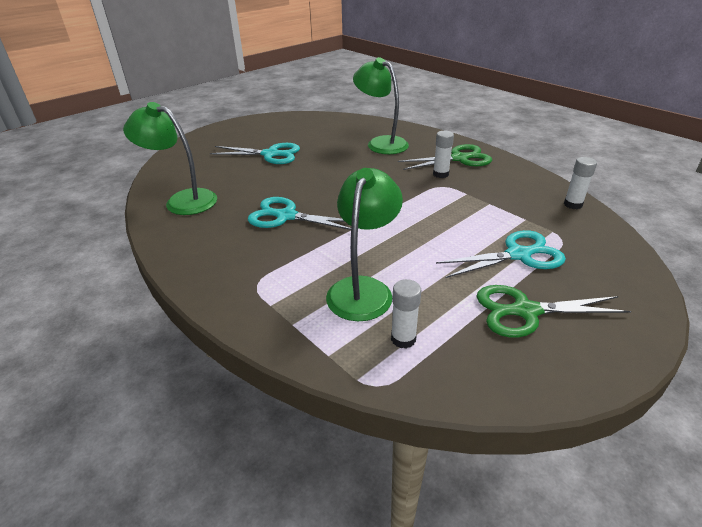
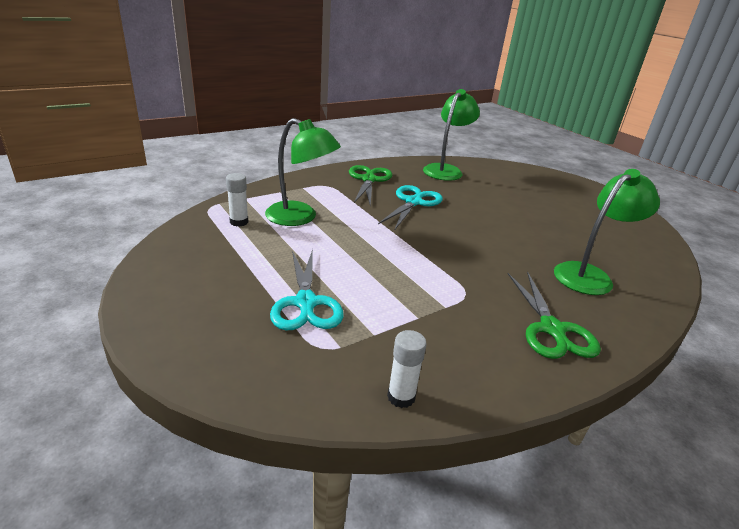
camera: 95 degrees right, 5 degrees down
turquoise scissors [210,143,300,164] -> none
white glue stick [433,131,454,178] -> none
green scissors [476,285,631,338] -> green scissors moved to [349,165,392,206]

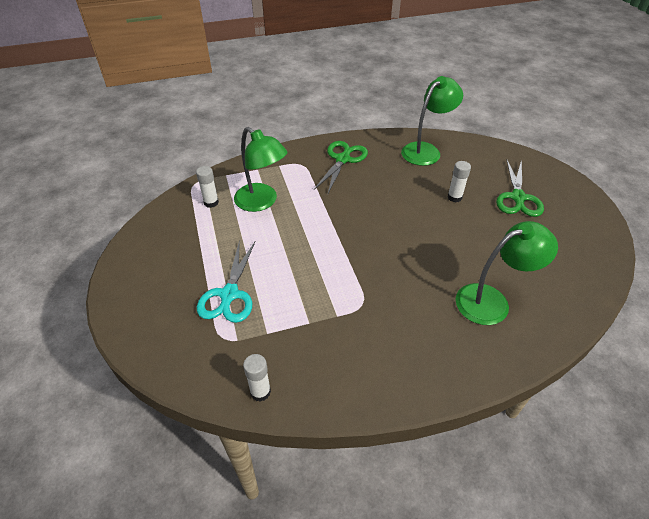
camera: 20 degrees right, 15 degrees up
turquoise scissors [378,185,443,231] -> none
green scissors [508,271,601,359] -> green scissors moved to [496,160,544,217]
none -> white glue stick [447,161,471,202]

